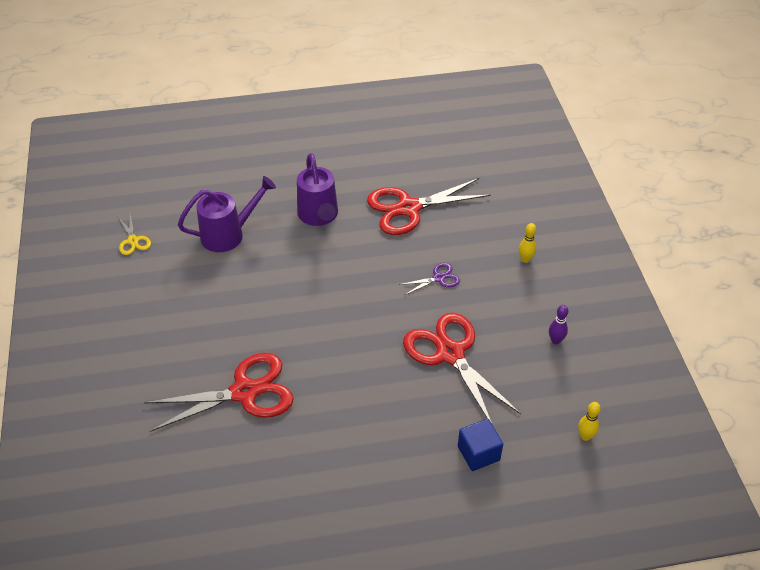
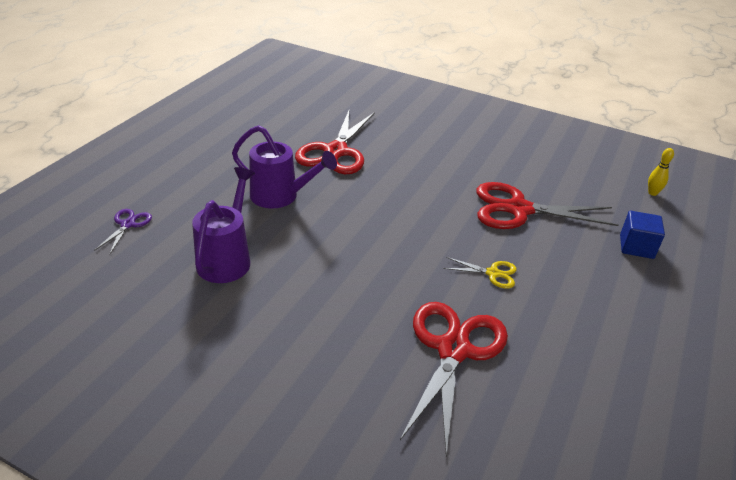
camera: 55 degrees left, 10 degrees down
yellow scissors [118,212,151,255] -> yellow scissors moved to [443,257,517,289]
purple scissors [399,263,460,295] -> purple scissors moved to [94,209,152,254]
yellow bowling pin [519,223,536,263] -> none
purple bowling pin [549,305,568,344] -> none

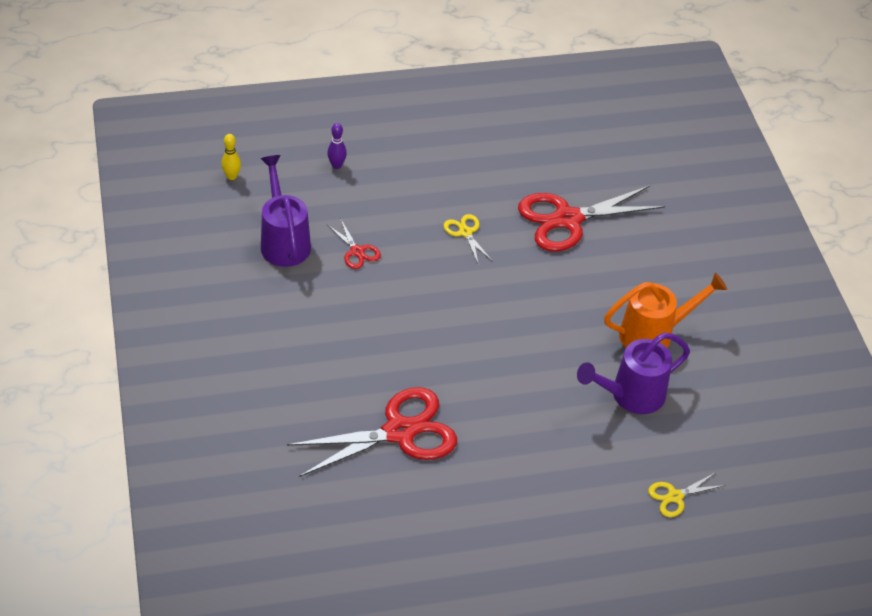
camera: 130 degrees left, 10 degrees up
purple scissors [94,209,152,254] -> yellow scissors [648,472,725,517]
purple watering can [232,125,337,209] -> purple watering can moved to [261,155,311,267]
red scissors [476,182,619,229] -> red scissors [328,218,381,269], size x0.46
blue cube [620,211,665,259] -> purple bowling pin [327,123,347,169]
none -> orange watering can [604,272,727,348]

